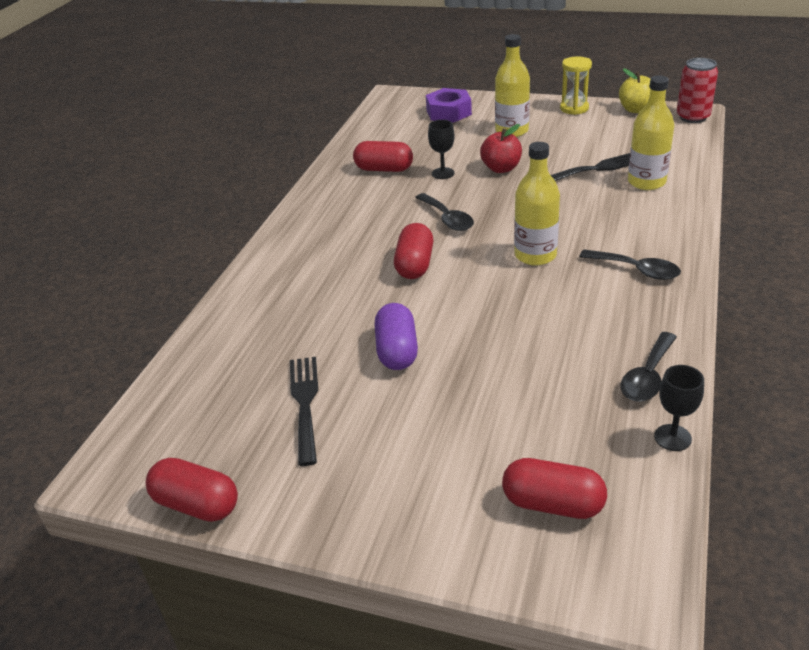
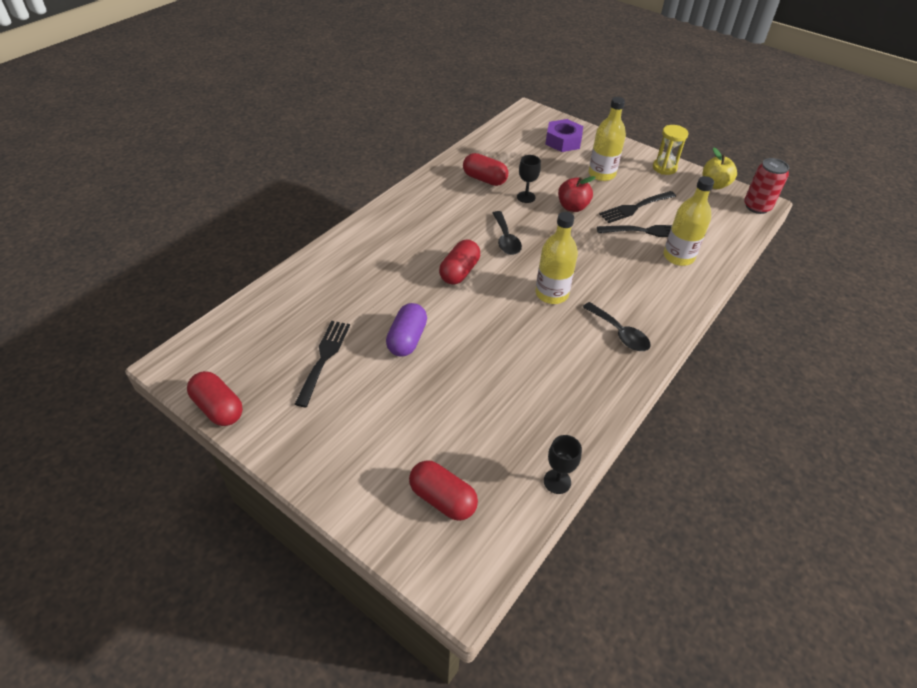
camera: 15 degrees right, 10 degrees up
black spoon [621,332,677,402] -> none
none -> black fork [599,191,676,223]

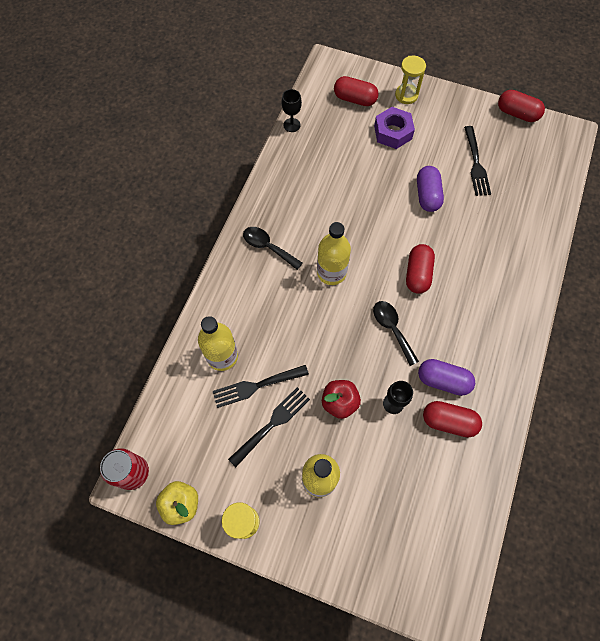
camera: 165 degrees right, 20 degrees up
purple nut [545,119,583,152] -> purple nut moved to [374,107,415,149]
none -> yellow hourglass [395,56,426,104]
none -> purple capsule [418,359,475,396]

